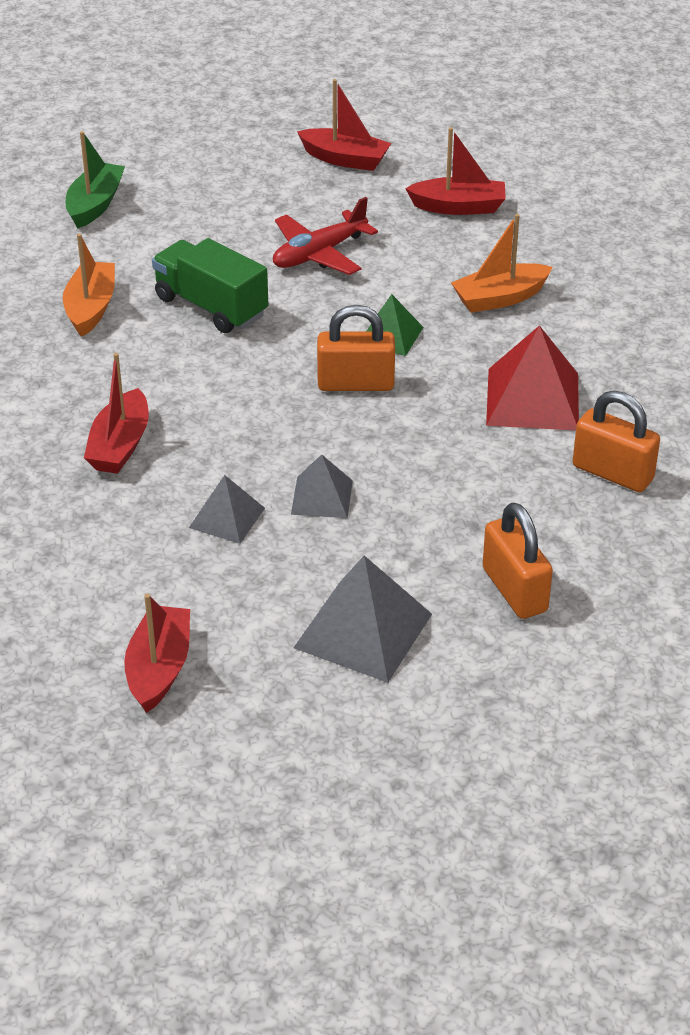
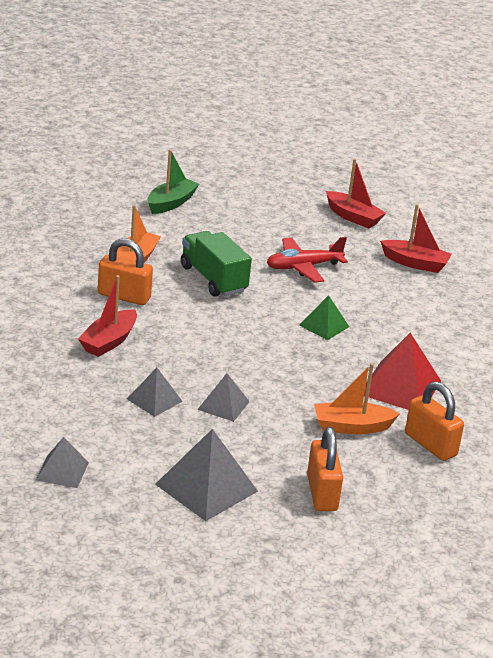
camera: 15 degrees right, 10 degrees down
red boat [124,593,190,713] -> grey pyramid [36,437,89,488]
orange padlock [317,305,395,391] -> orange padlock moved to [98,238,153,305]
orange boat [451,214,553,313] -> orange boat moved to [314,363,400,434]

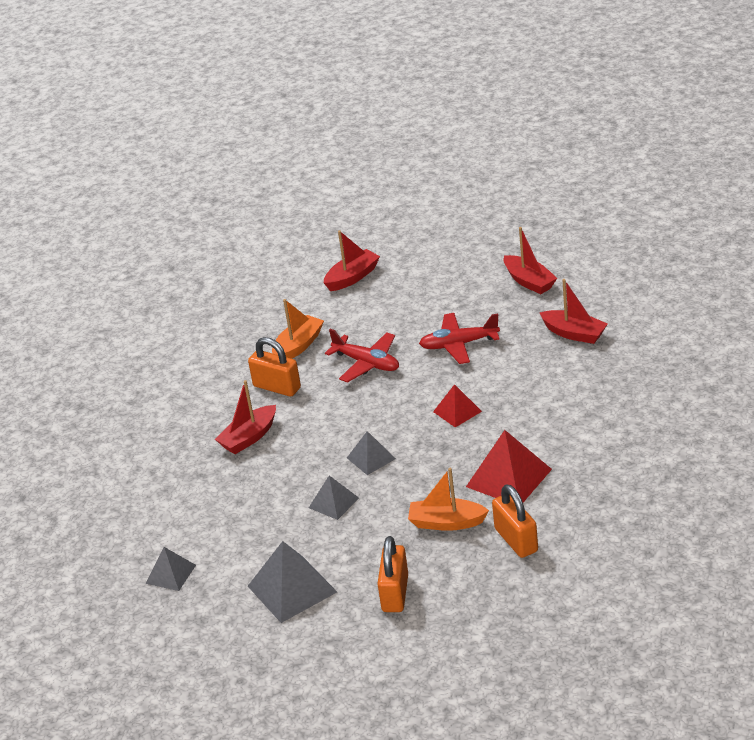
camera: 20 degrees right, 5 degrees up
grey pyramid [127,368,183,417] -> grey pyramid moved to [347,431,396,475]
green boat [148,149,199,214] -> red boat [324,230,380,291]
green truck [181,231,252,297] -> red plane [325,329,399,383]
green pyramid [299,295,349,340] -> red pyramid [433,384,482,428]

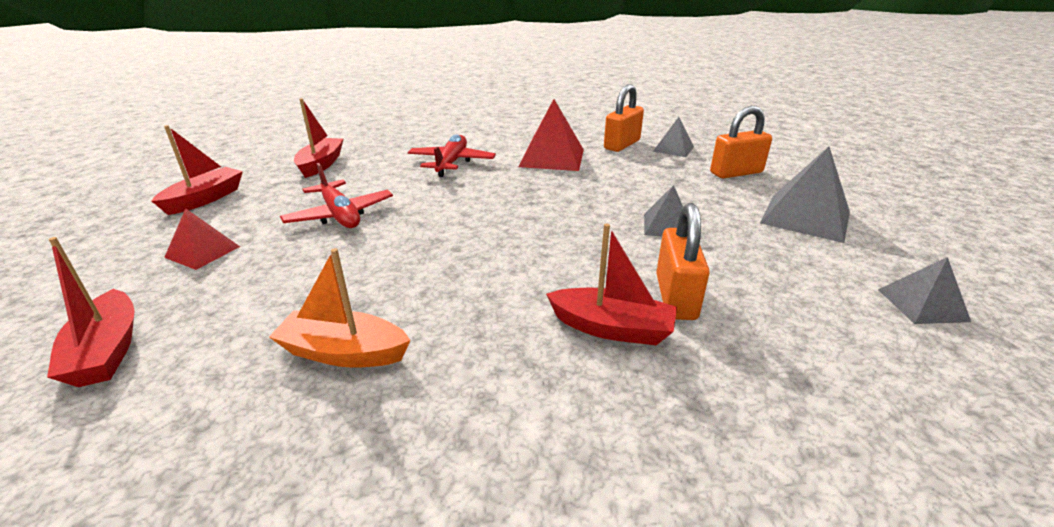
camera: 120 degrees left, 5 degrees down
orange padlock [248,337,301,396] -> orange padlock moved to [656,203,710,320]
red boat [324,230,380,291] -> red boat turned 135 degrees counterclockwise [47,237,135,387]
red plane [325,329,399,383] -> red plane moved to [408,134,496,177]
grey pyramid [347,431,396,475] -> grey pyramid moved to [653,117,694,157]
orange boat [408,468,489,531] -> none
red pyramid [433,384,482,428] -> red pyramid moved to [164,208,240,270]

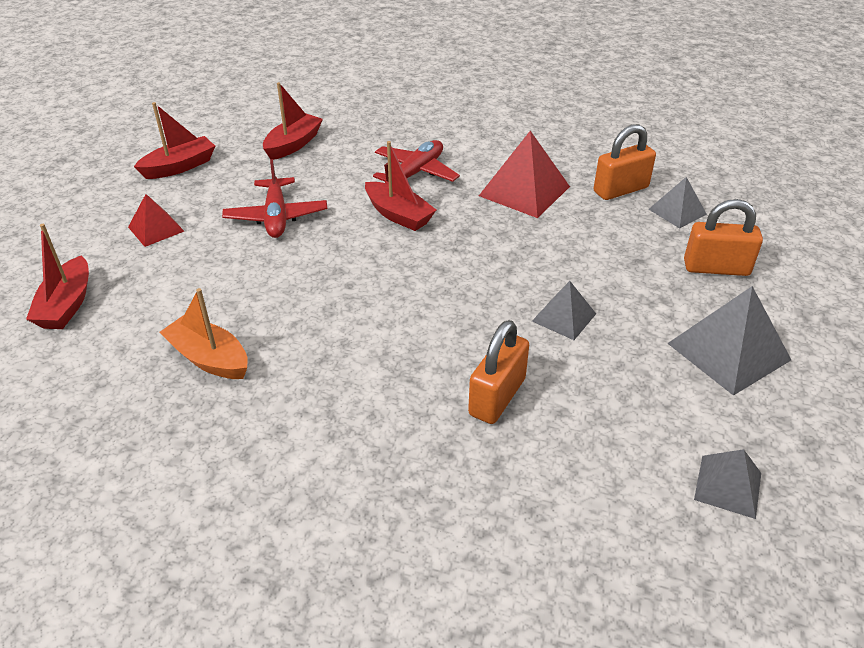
camera: 25 degrees right, 10 degrees up
red boat [546,223,677,345] -> red boat moved to [365,141,436,231]

